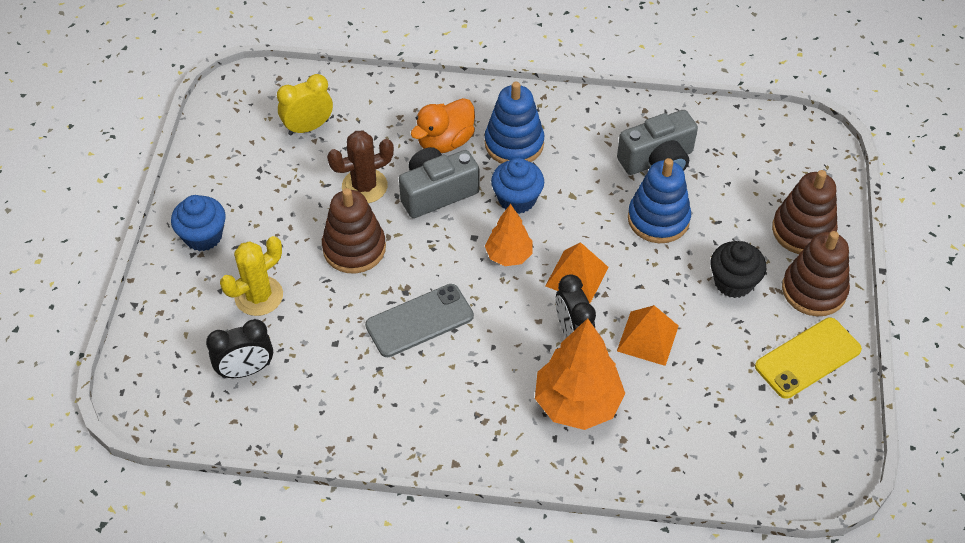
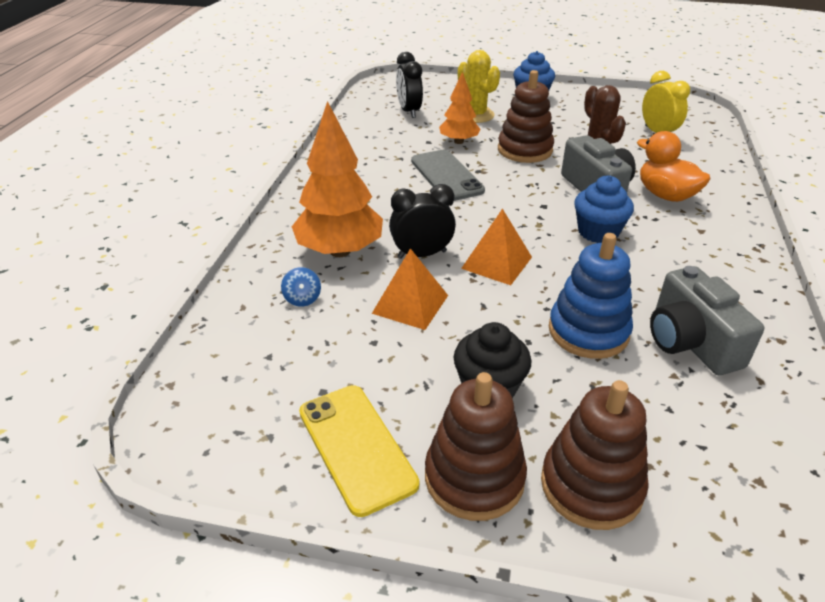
camera: 95 degrees right, 15 degrees down
blue stacking toy [485,82,544,164] -> none
orange tree [485,204,533,266] -> orange tree moved to [439,71,480,144]
none -> blue spinning top [281,267,321,307]

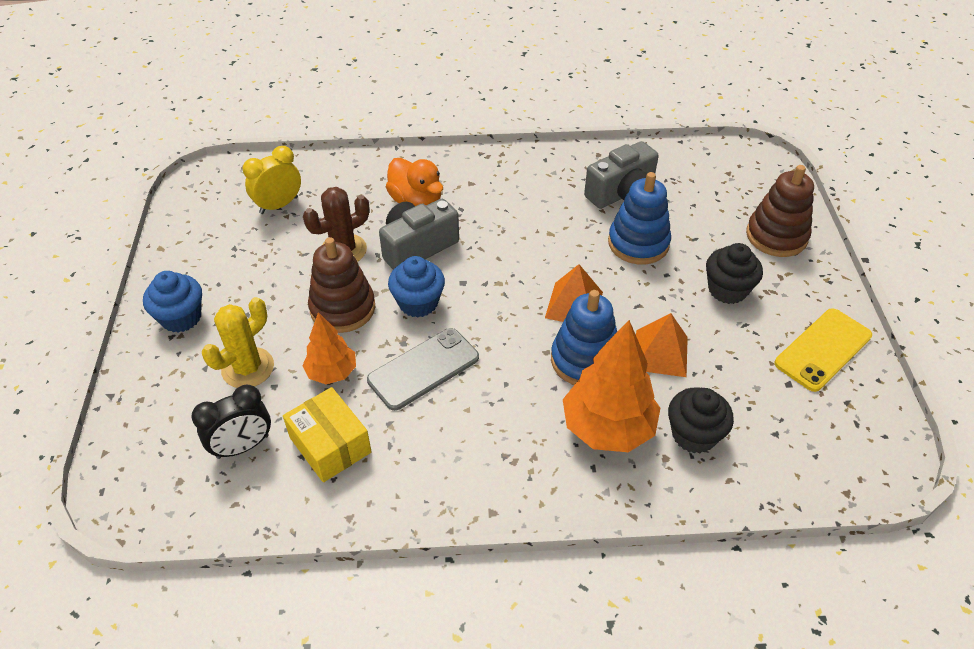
camera: 105 degrees left, 10 degrees up
blue spinning top [281,267,321,307] -> black cupcake [668,387,734,453]
black clock [389,184,456,259] -> blue stacking toy [551,290,617,385]
brown stacking toy [425,372,527,521] -> none
blue cupcake [574,176,634,243] -> blue cupcake moved to [388,256,445,318]
orange duck [637,131,710,202] -> orange duck turned 75 degrees counterclockwise [386,158,443,206]
none -> yellow box [283,387,372,482]

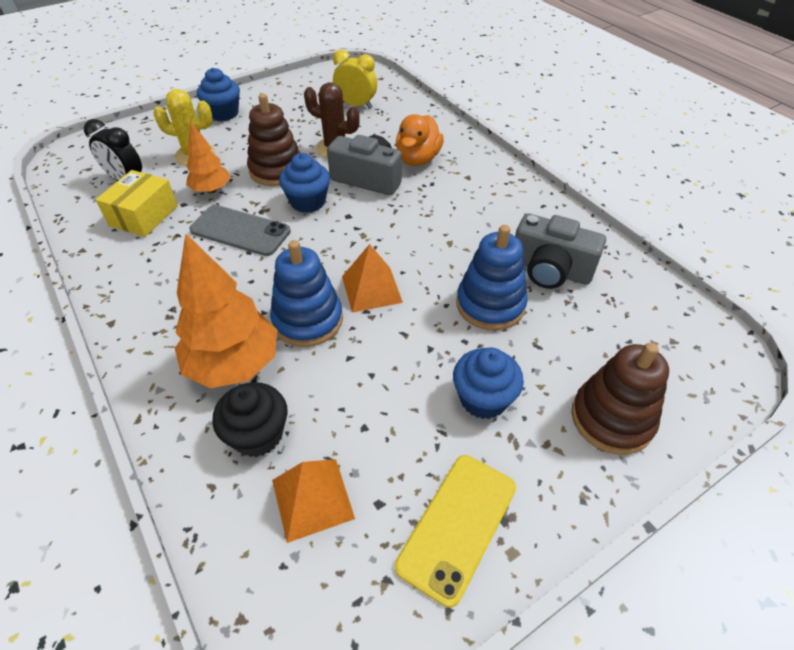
camera: 60 degrees right, 0 degrees up
orange pyramid [636,313,688,377] -> orange pyramid moved to [272,459,355,543]
black cupcake [706,243,763,304] -> blue cupcake [453,347,524,419]
yellow phone [775,308,872,392] -> yellow phone turned 75 degrees counterclockwise [395,455,516,608]

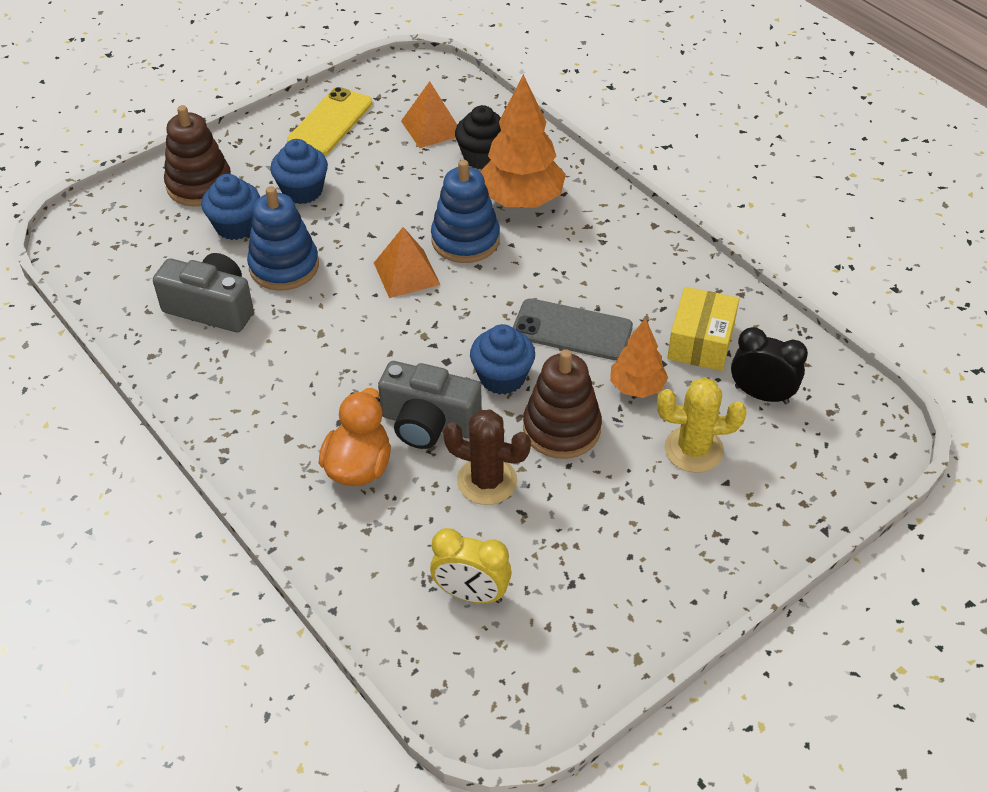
camera: 175 degrees right, 0 degrees up
blue cupcake [197,68,240,121] -> blue cupcake moved to [202,174,260,240]

